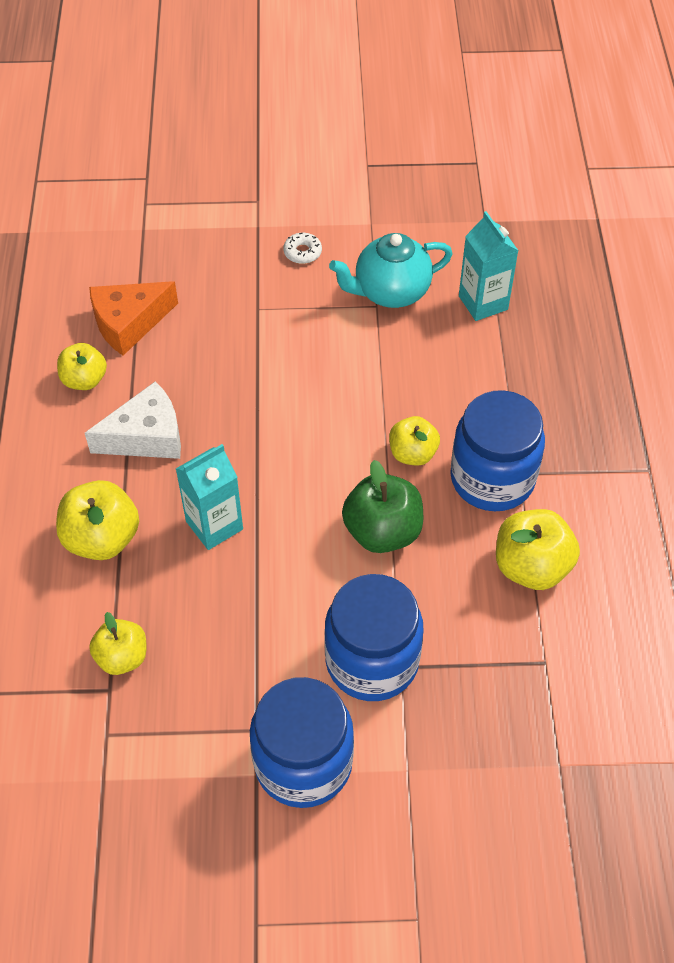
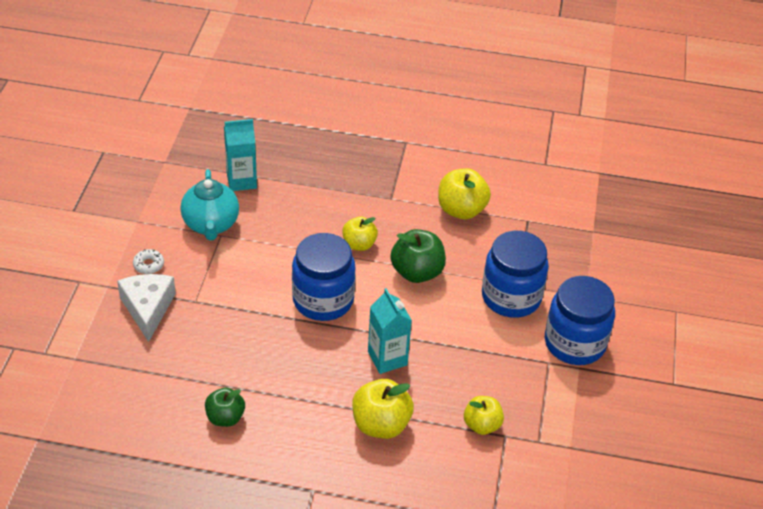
camera: 80 degrees left, 10 degrees down
yellow apple [57,343,107,390] -> green apple [205,388,245,427]
white cheese [85,381,181,459] -> white cheese moved to [117,274,176,342]
orange cheese [89,281,178,355] -> none
blue jar [450,390,545,511] -> blue jar moved to [292,233,356,321]

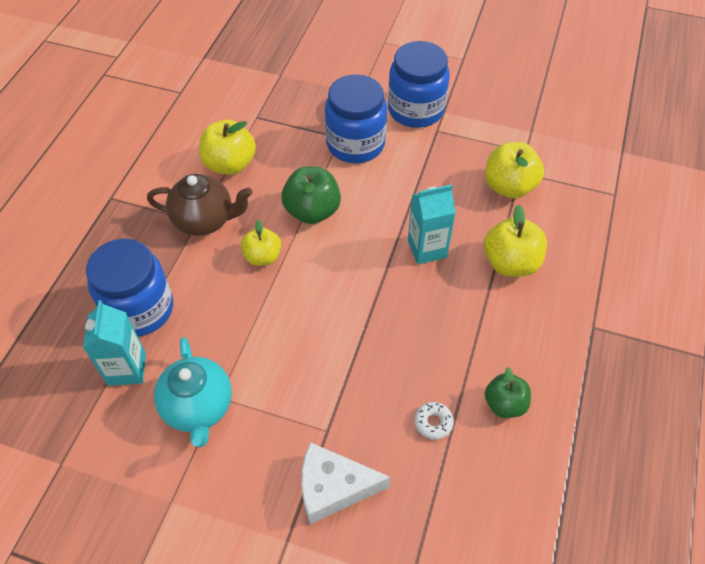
camera: 80 degrees left, 10 degrees up
white donut [133,249,164,274] -> white donut moved to [414,402,454,440]
turquoise teapot [181,169,239,240] -> turquoise teapot turned 75 degrees clockwise [154,337,232,447]
blue jar [292,233,356,321] -> blue jar moved to [86,239,173,337]
yellow apple [464,396,504,435] -> yellow apple [485,142,544,199], size x1.52
none -> brown teapot [147,174,253,236]

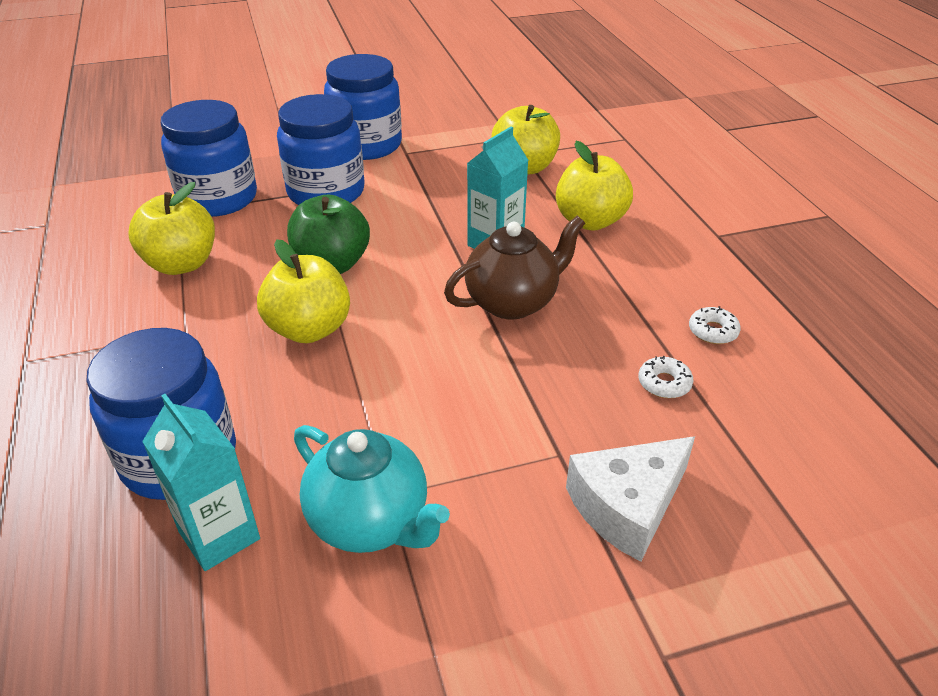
camera: 35 degrees left, 15 degrees down
brown teapot [147,174,253,236] -> brown teapot moved to [444,216,585,320]
yellow apple [241,219,281,266] -> yellow apple [257,239,350,343], size x1.52
green apple [485,367,531,418] -> white donut [689,306,741,344]
none -> blue jar [161,100,257,217]

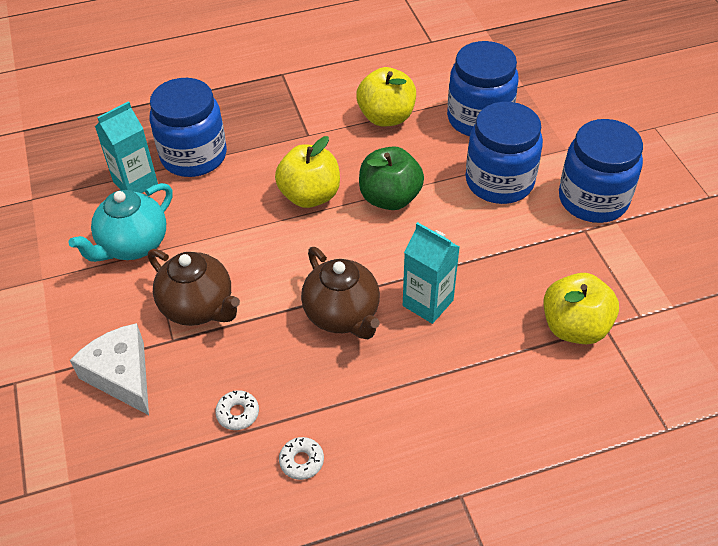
camera: 90 degrees right, 10 degrees up
yellow apple [556,141,633,231] -> none
none -> brown teapot [148,249,240,326]

